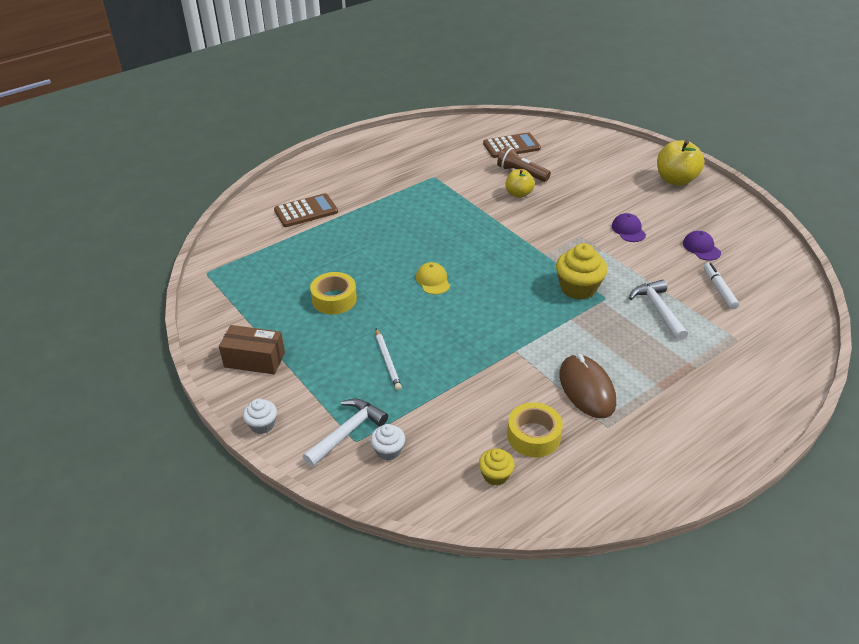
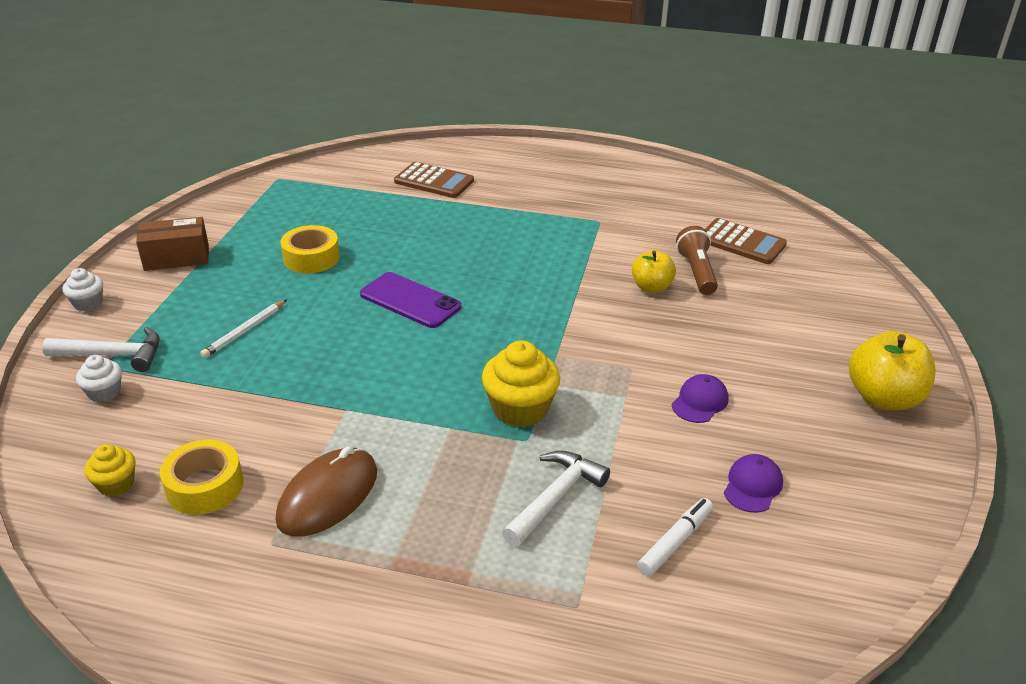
camera: 50 degrees right, 5 degrees down
brown box [219,325,285,375] -> brown box turned 75 degrees counterclockwise [136,217,209,271]
yellow cap [416,262,450,295] -> purple phone [360,272,461,328]

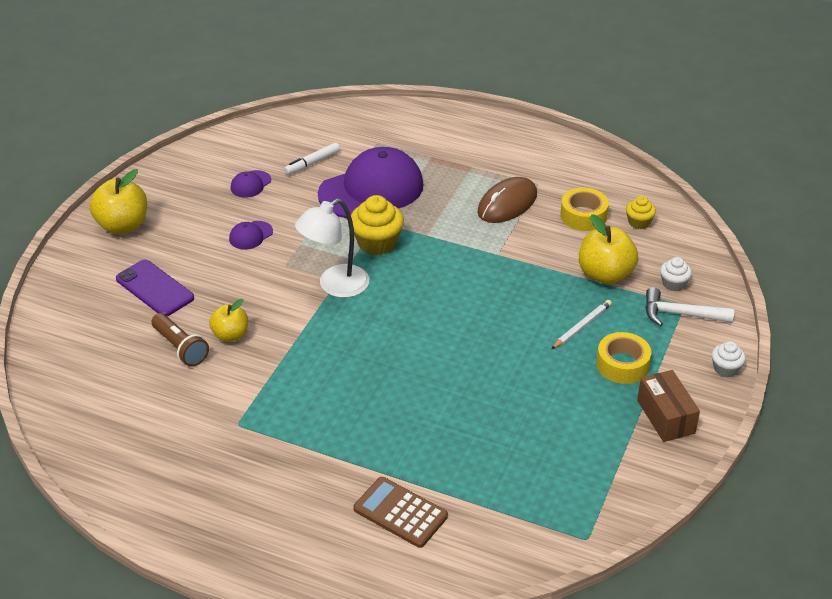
camera: 170 degrees left, 5 degrees up
brown box [136,217,209,271] -> brown box turned 75 degrees clockwise [637,370,700,442]
yellow tape [280,225,340,274] -> yellow tape moved to [596,332,651,384]
purple phone [360,272,461,328] -> purple phone moved to [116,259,194,316]
white hammer [502,451,610,547] -> purple cap [318,147,423,218]
brown flashlight [676,226,718,295] -> brown flashlight turned 45 degrees counterclockwise [151,313,209,367]
brown calculator [705,218,787,264] -> none
none -> white lamp [295,198,369,298]
none -> yellow apple [579,214,638,284]

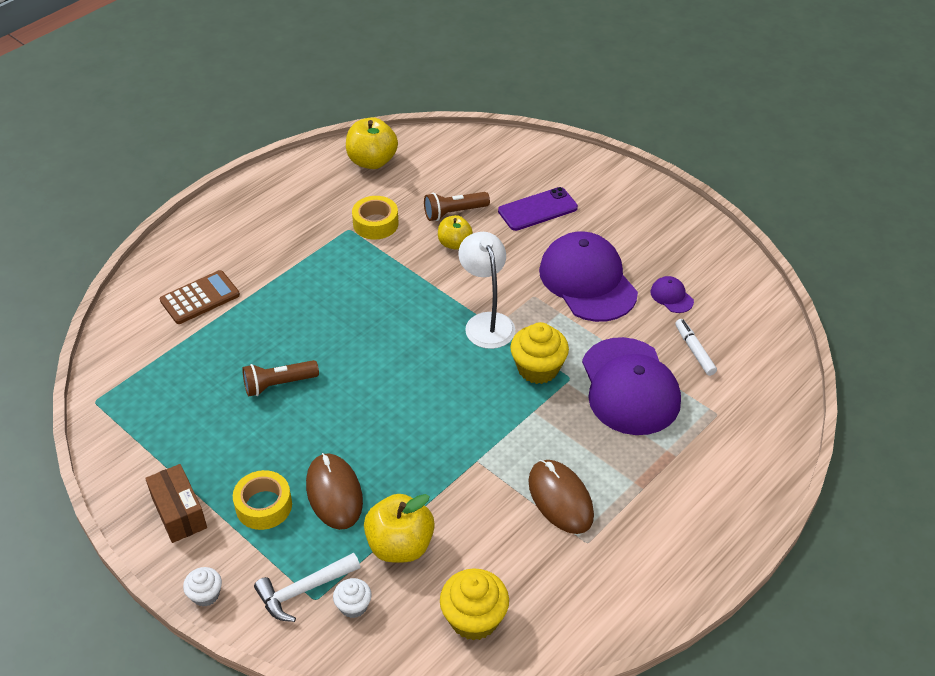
camera: 110 degrees right, 5 degrees up
yellow apple [89,169,147,234] -> yellow apple moved to [346,117,398,169]
purple cap [229,221,273,250] -> purple cap [539,231,638,322], size x2.43
white pencil [552,300,612,349] -> brown mouse [306,453,363,530]
yellow tape [560,188,609,231] -> yellow tape moved to [352,196,399,240]
yellow cupcake [626,196,656,229] -> yellow cupcake [440,568,509,641], size x1.77
brown box [637,370,700,442] -> brown box turned 60 degrees clockwise [145,464,207,543]
white hammer [645,287,734,326] -> white hammer turned 150 degrees counterclockwise [254,553,360,622]
none -> brown flashlight [242,360,319,397]

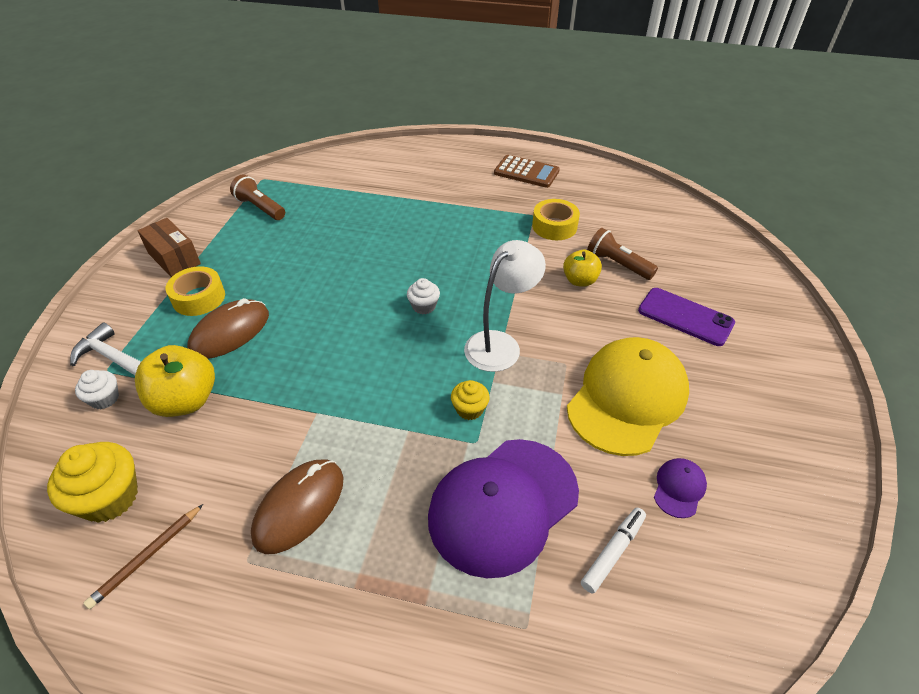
camera: 60 degrees right, 0 degrees up
brown box [145,464,207,543] -> brown box turned 75 degrees counterclockwise [137,218,201,277]
brown calculator [160,270,240,324] -> brown calculator moved to [494,155,560,188]
white cupcake [183,567,222,607] -> white cupcake moved to [407,278,440,314]
brown flashlight [242,360,319,397] -> brown flashlight moved to [230,175,285,220]
yellow apple [346,117,398,169] -> none
yellow cupcake [510,322,569,384] -> yellow cupcake [451,380,490,420], size x0.56
purple cap [539,231,638,322] -> yellow cap [567,337,689,456]
none -> brown pencil [84,504,203,609]

